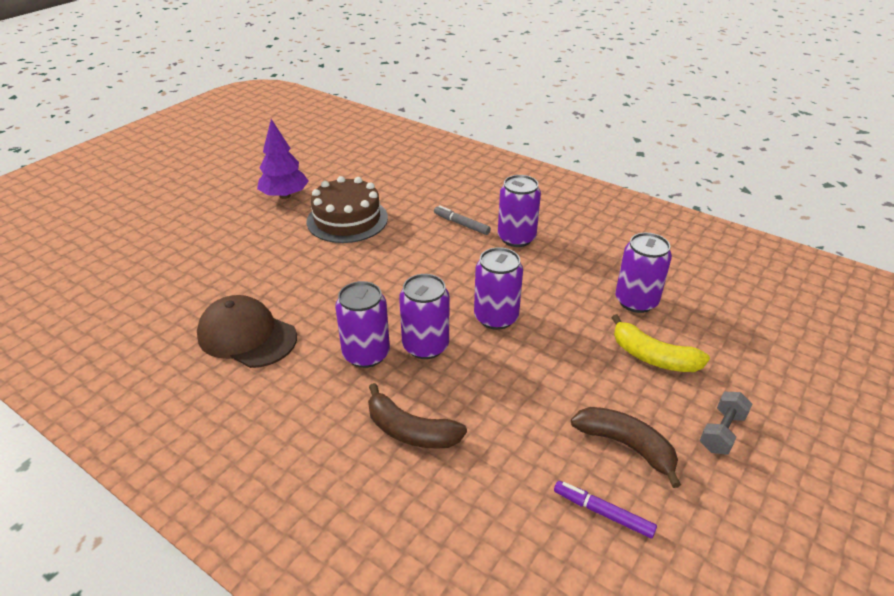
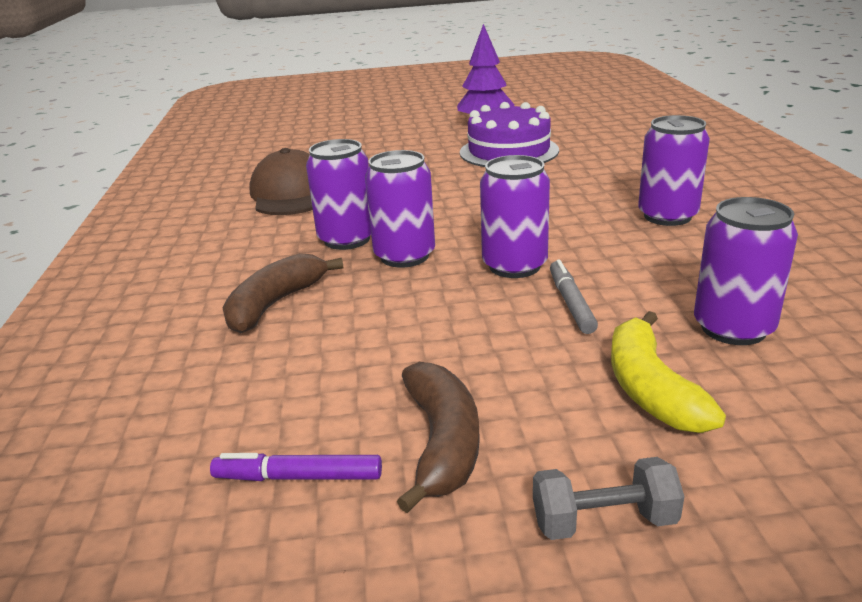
camera: 50 degrees right, 10 degrees down
brown cake [307,176,388,243] -> purple cake [460,102,559,167]
brown banana [368,383,467,449] -> brown banana turned 45 degrees clockwise [223,253,343,333]
grey marker [434,205,491,235] -> grey marker moved to [550,260,598,334]
purple marker [554,481,657,538] -> purple marker turned 75 degrees counterclockwise [210,453,382,481]

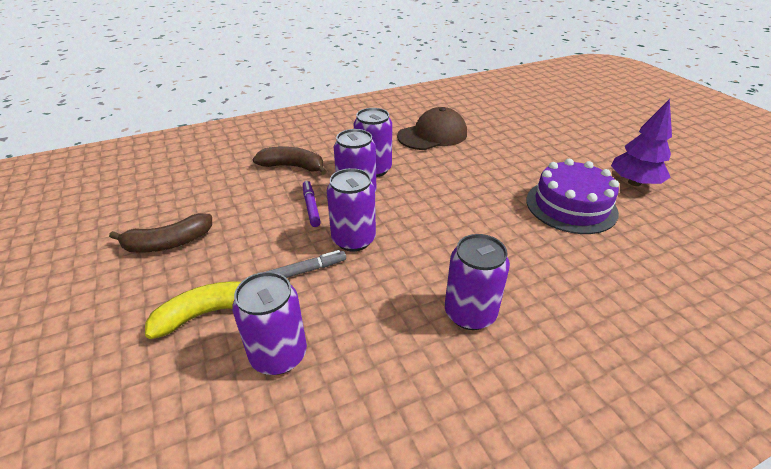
camera: 70 degrees right, 10 degrees up
purple marker [210,453,382,481] -> purple marker moved to [303,180,321,227]
grey dumbbell [533,457,685,540] -> none

